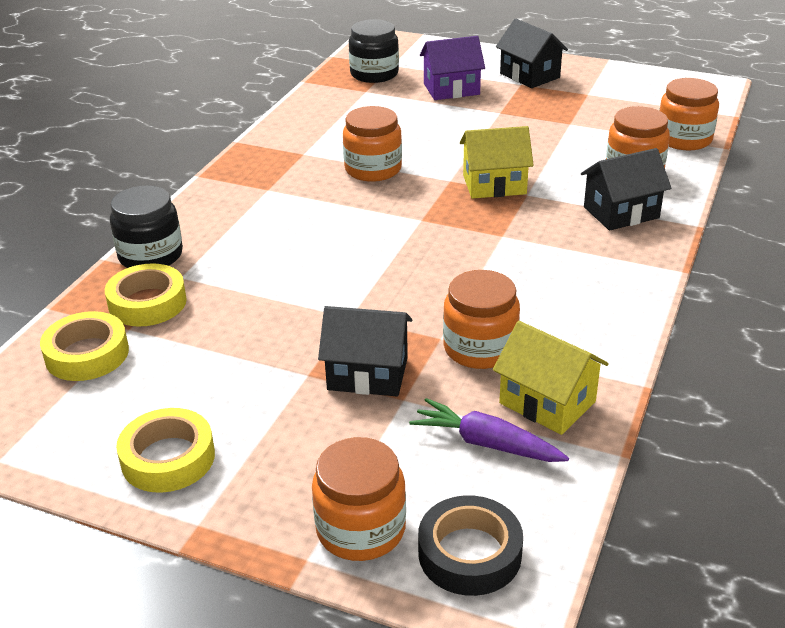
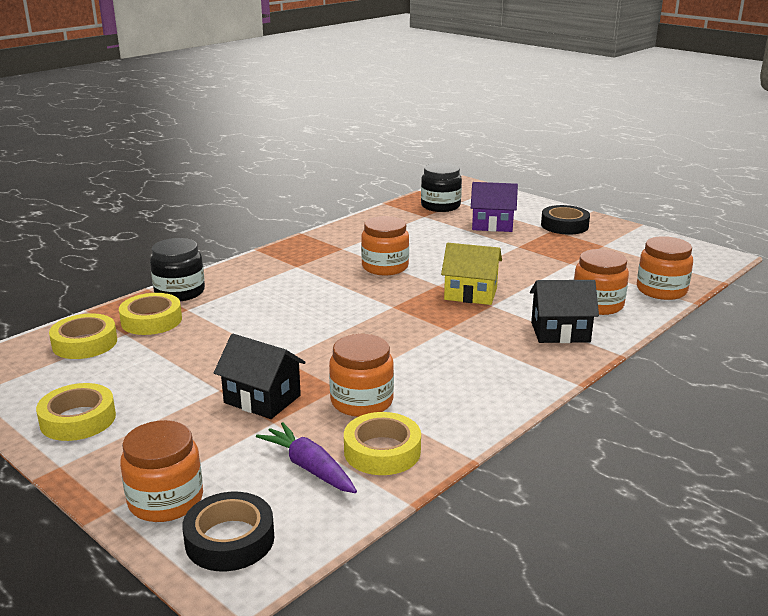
camera: 20 degrees right, 10 degrees down
yellow house [493,321,609,435] -> yellow tape [344,412,421,475]
black house [496,19,568,88] -> black tape [541,205,590,235]

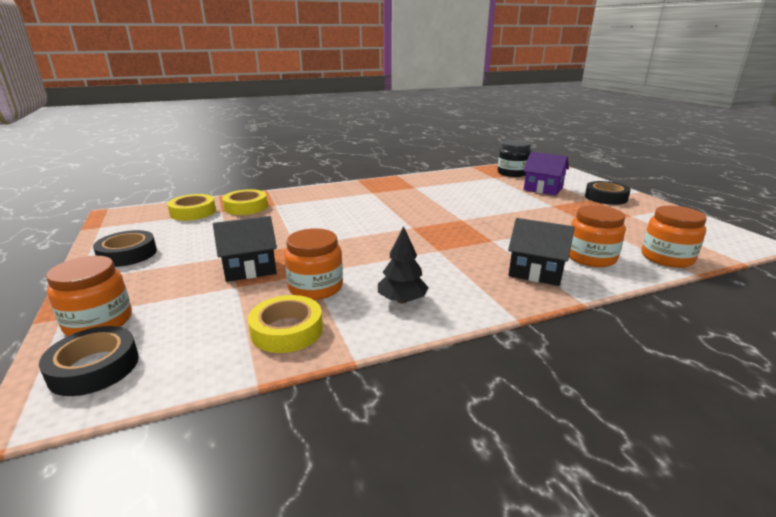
camera: 25 degrees right, 0 degrees up
yellow tape [36,383,116,441] -> black tape [93,230,157,267]
black jar [150,238,205,301] -> none
black house [214,334,306,419] -> black house turned 75 degrees counterclockwise [213,216,277,282]
purple carrot [256,422,357,493] -> none
orange jar [361,216,409,275] -> none
yellow house [441,243,502,305] -> none
none -> black tree [378,226,429,303]

